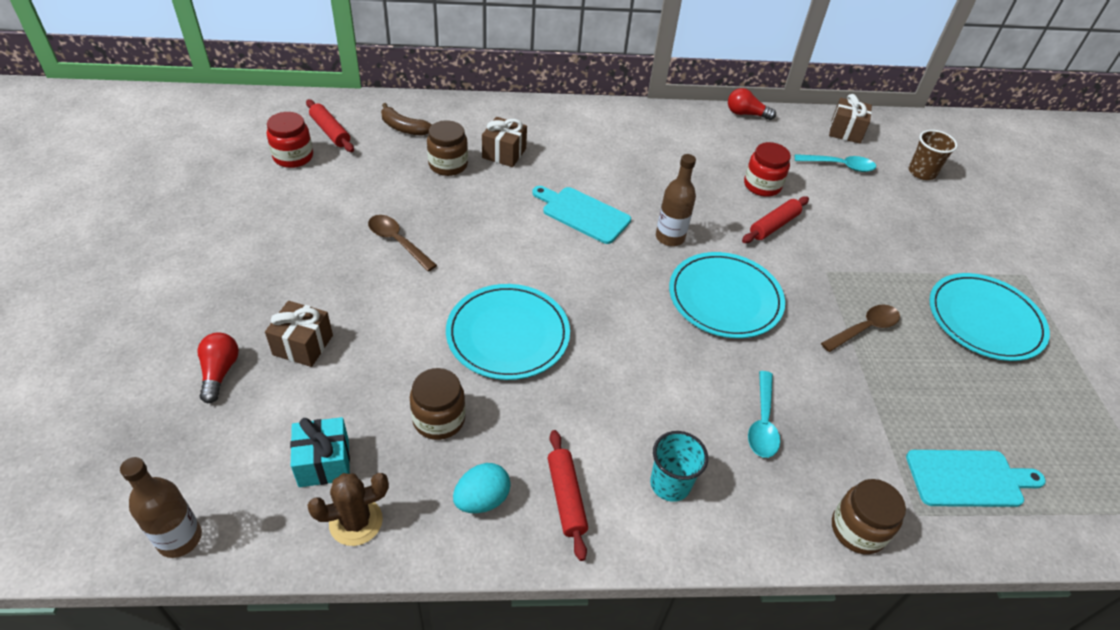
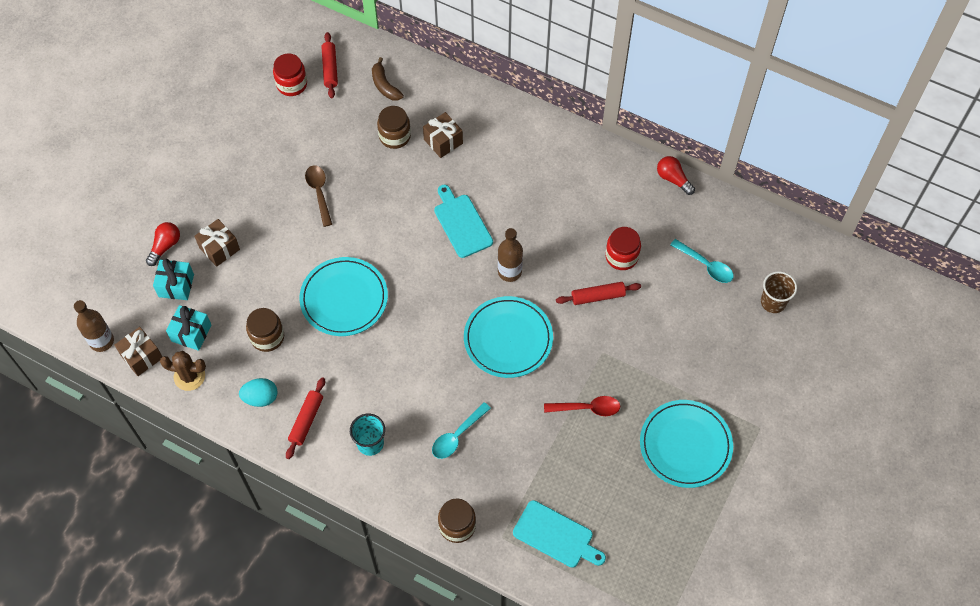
camera: 35 degrees right, 15 degrees up
brown spoon [821,305,900,352] -> red spoon [544,396,620,416]
brown gift [829,94,872,144] -> brown gift moved to [114,327,162,376]
none -> turquoise gift [153,259,194,300]

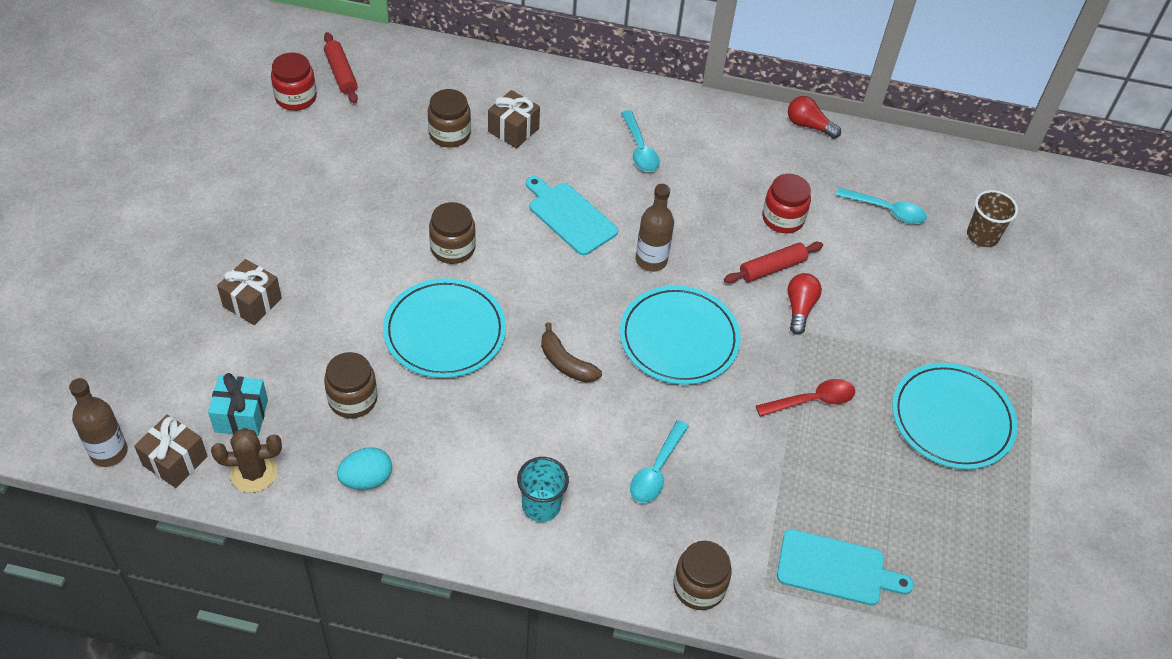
camera: 20 degrees left, 10 degrees down
red light bulb [146,222,180,266] -> red light bulb moved to [788,273,822,335]
turquoise gift [153,259,194,300] -> none
red rolling pin [286,377,325,459] -> none
brown spoon [305,165,332,227] -> none
brown banana [372,57,404,101] -> brown banana moved to [541,322,602,382]
none -> brown jar [429,202,476,264]
none -> turquoise spoon [621,110,660,172]

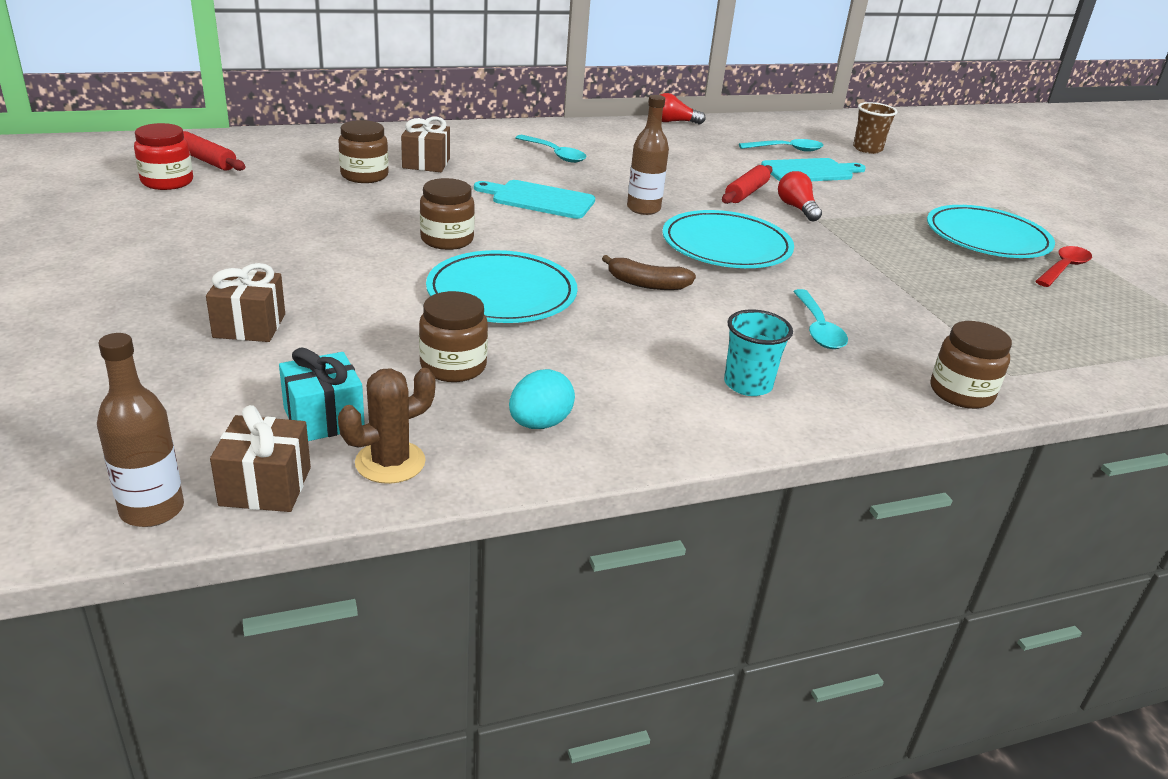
camera: 30 degrees left, 20 degrees down
red spoon [756,379,855,417] -> red spoon moved to [1035,246,1092,287]
red jar [762,174,811,233] -> none
turquoise cutting board [777,529,914,606] -> turquoise cutting board moved to [761,158,866,181]

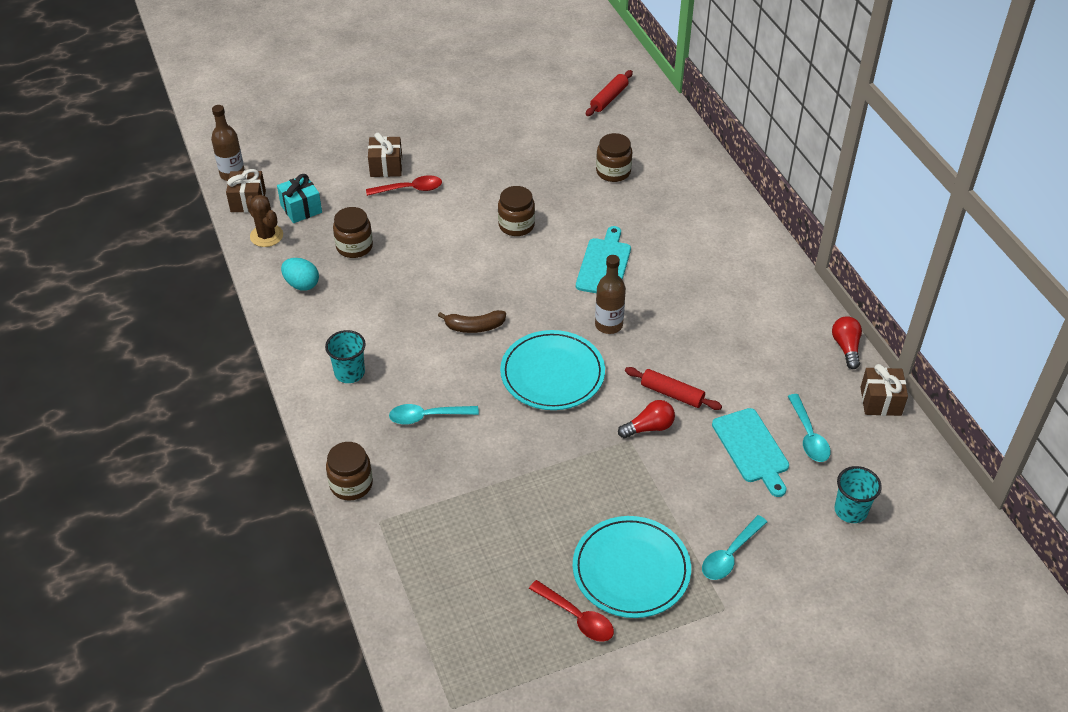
camera: 90 degrees right, 15 degrees up
red jar [134,123,193,190] -> none
brown gift [401,117,450,172] -> brown gift moved to [860,364,908,416]
turquoise plate [426,250,578,323] -> none
turquoise spoon [515,135,587,163] -> turquoise spoon moved to [702,515,767,580]
brown banana [602,255,696,290] -> brown banana turned 105 degrees counterclockwise [438,310,506,333]
brown cup [853,102,897,154] -> turquoise cup [834,466,882,523]
none -> red spoon [366,175,442,196]

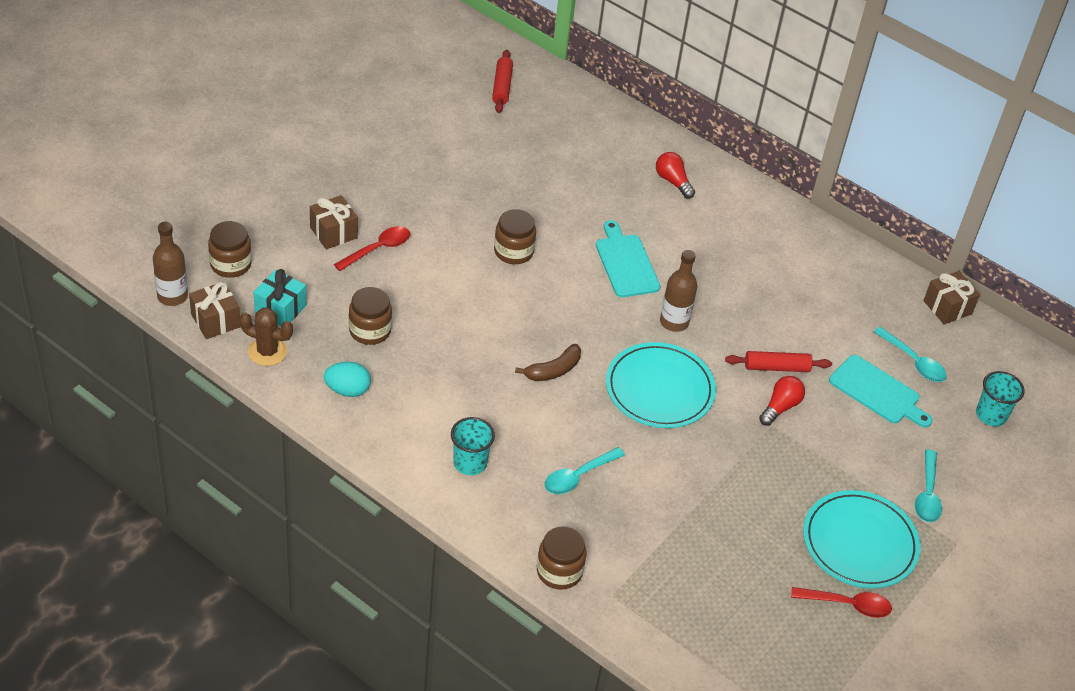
camera: 35 degrees left, 0 degrees up
brown jar [596,133,632,182] -> brown jar moved to [208,221,252,278]
red light bulb [832,316,862,369] -> red light bulb moved to [656,152,695,199]

